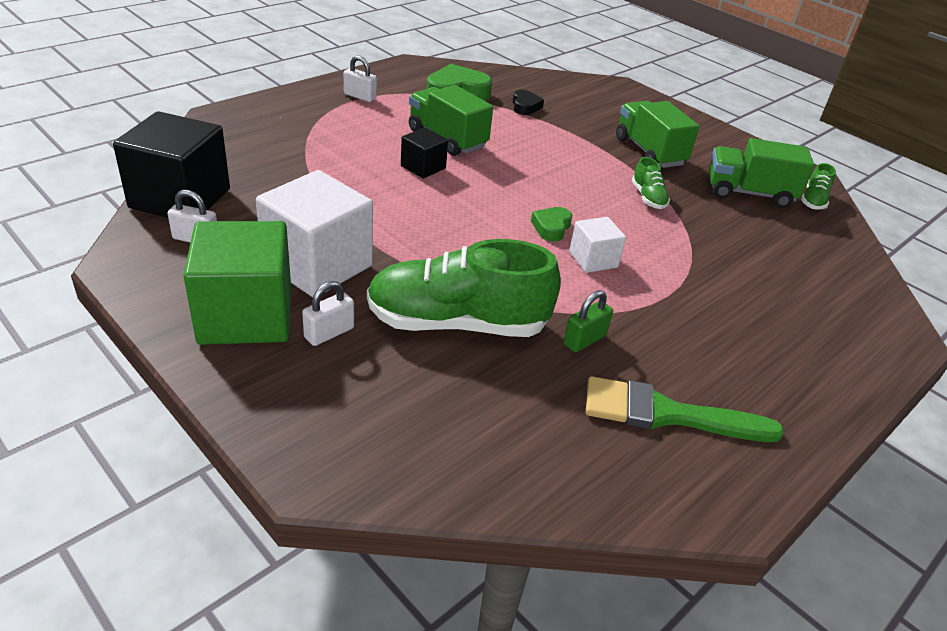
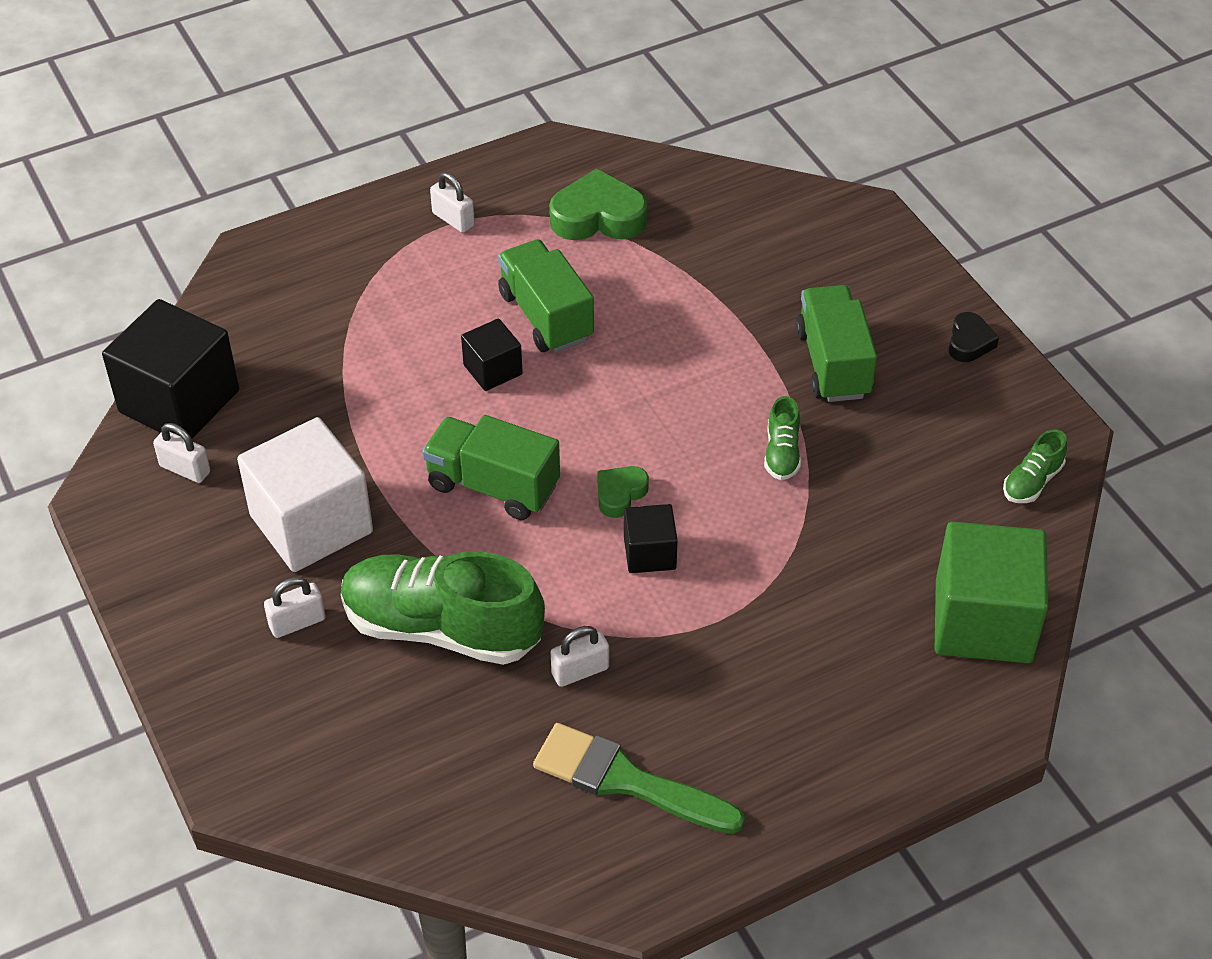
camera: 20 degrees right, 10 degrees up
green cube [183,221,291,345] -> green cube moved to [935,521,1048,663]
black heart [512,90,544,115] -> black heart moved to [949,312,999,362]
green padlock [563,290,613,352] -> white padlock [551,626,609,687]
white cube [569,217,626,273] -> black cube [624,504,678,573]
green truck [709,138,814,208] -> green truck moved to [422,415,560,520]

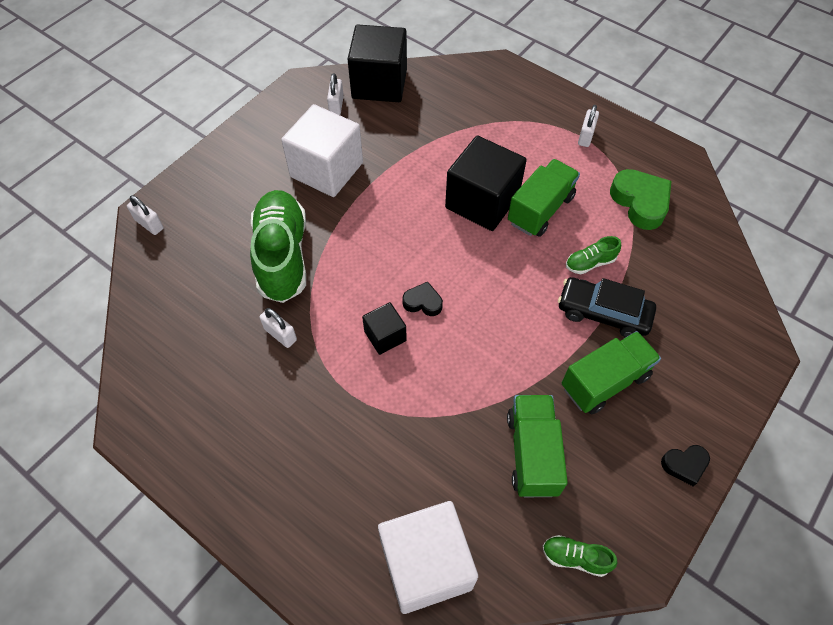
camera: 65 degrees right, 10 degrees up
white padlock [264,577,326,638] -> white padlock moved to [127,195,164,235]
green truck [422,415,560,520] -> green truck moved to [507,395,568,497]
black cube [461,318,523,391] -> black cube [445,135,527,231], size x1.96
green brush [533,723,745,834] -> none
green heart [597,466,649,518] -> black heart [402,282,443,316]
green shoe [764,396,801,480] -> green shoe moved to [566,236,621,274]
green cube [935,521,1048,663] -> white cube [378,501,478,614]
none -> black car [558,277,656,338]

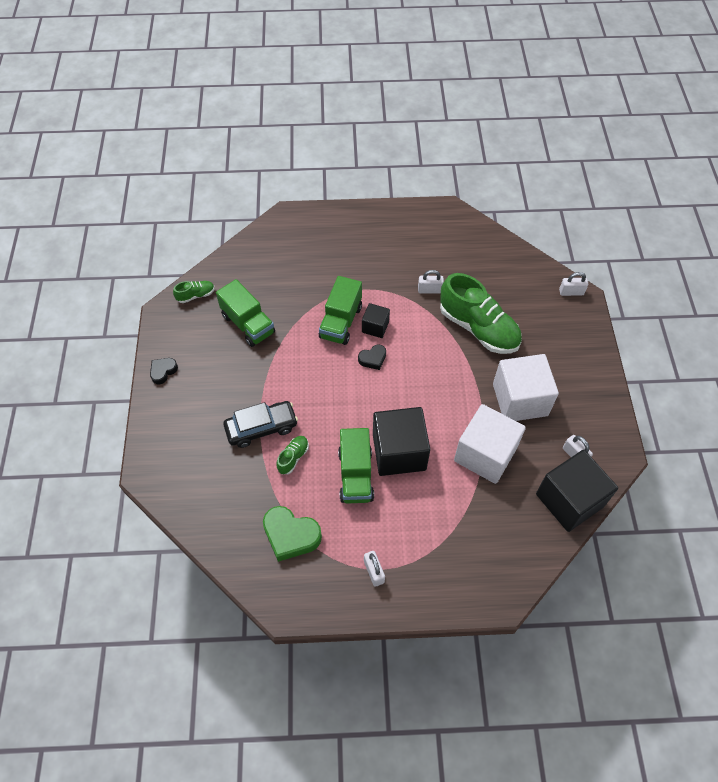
camera: 140 degrees right, 0 degrees up
white cube [378,501,478,614] -> white cube moved to [454,404,526,484]
green truck [562,331,661,414] -> green truck moved to [319,276,362,345]

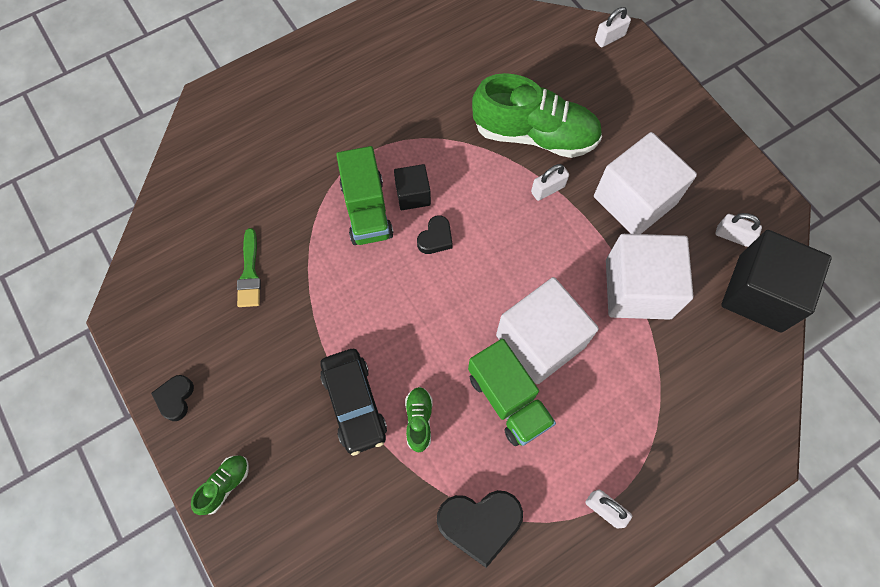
camera: 30 degrees left, 10 degrees up
green shoe [173,281,215,303] -> green shoe moved to [191,455,249,515]
green truck [216,279,275,347] -> green brush [237,228,261,307]
black car [223,401,298,448] -> black car turned 120 degrees clockwise [320,349,387,456]
green heart [263,506,322,562] -> black heart [437,490,523,568]
black cube [373,407,430,476] -> white cube [496,277,599,384]
white padlock [418,270,444,293] -> white padlock moved to [531,164,569,201]

